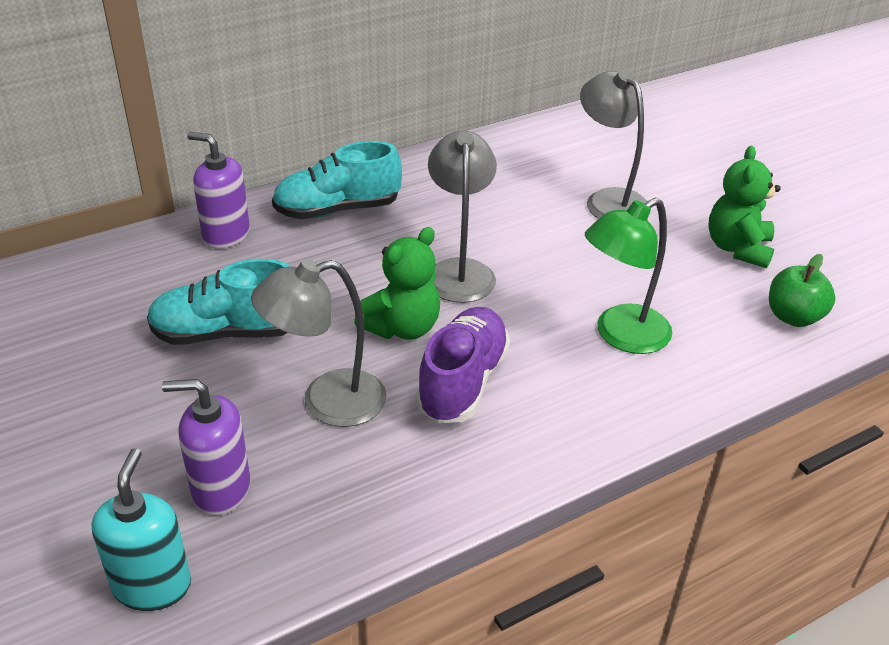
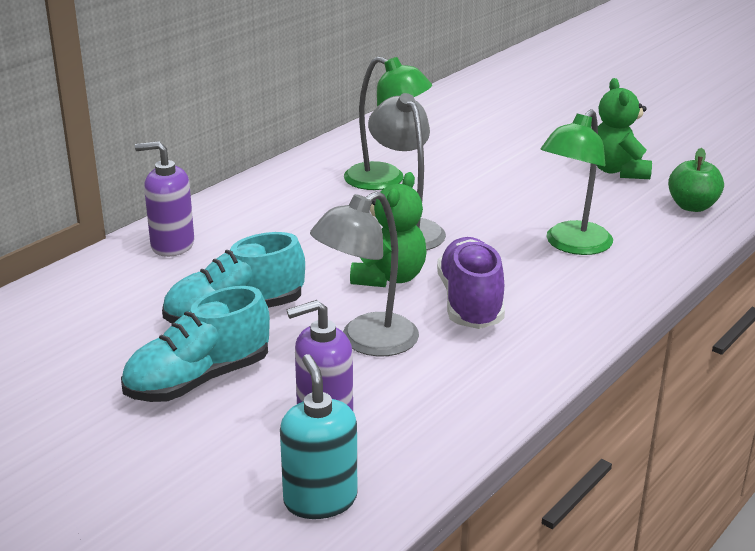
camera: 20 degrees left, 10 degrees down
turquoise shoe [272,141,402,219] -> turquoise shoe moved to [121,286,270,402]
grey lamp [580,70,651,219] -> none
none -> green lamp [344,57,432,190]

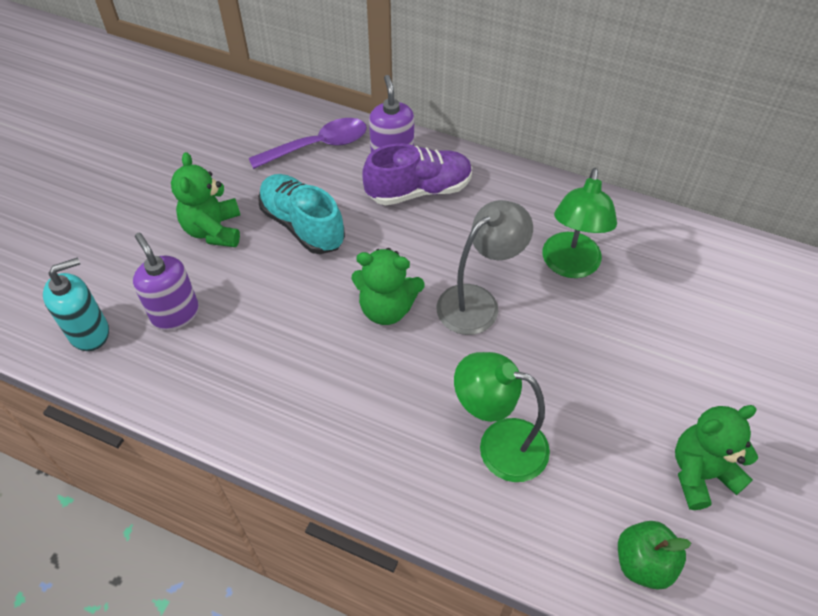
camera: 75 degrees right, 25 degrees up
turquoise shoe [121,286,270,402] -> green teddy bear [171,152,240,247]
grey lamp [310,191,419,356] -> none
purple shoe [437,237,505,329] -> purple shoe moved to [362,143,472,206]
none -> purple spoon [249,118,367,169]

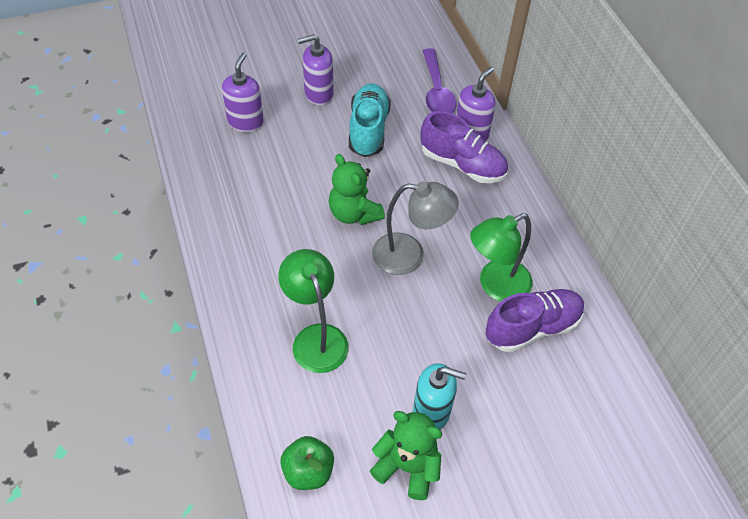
camera: 45 degrees right, 0 degrees up
turquoise soap dispenser [43,257,109,351] -> turquoise soap dispenser moved to [413,363,466,429]
green teddy bear [171,152,240,247] -> purple soap dispenser [298,34,333,106]
purple spoon [249,118,367,169] -> purple spoon turned 60 degrees clockwise [423,48,457,114]
none -> purple shoe [485,289,585,352]

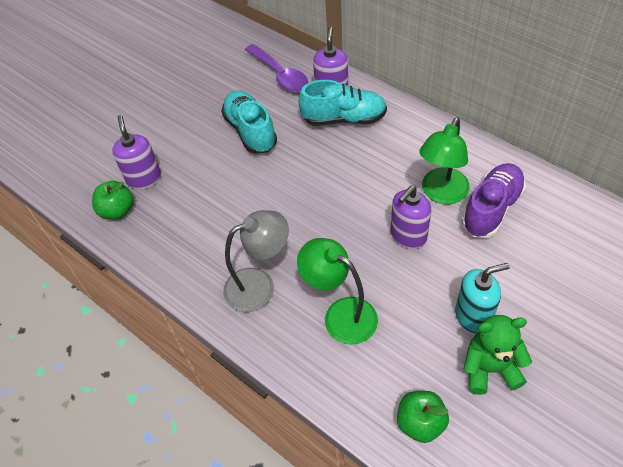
camera: 25 degrees left, 0 degrees up
purple soap dispenser [298,34,333,106] -> purple soap dispenser moved to [390,186,431,249]
green teddy bear [329,154,385,225] -> none
grey lamp [372,181,459,275] -> grey lamp moved to [223,210,289,312]
purple shoe [421,111,508,183] -> turquoise shoe [298,80,387,126]
none -> green apple [92,181,134,220]

